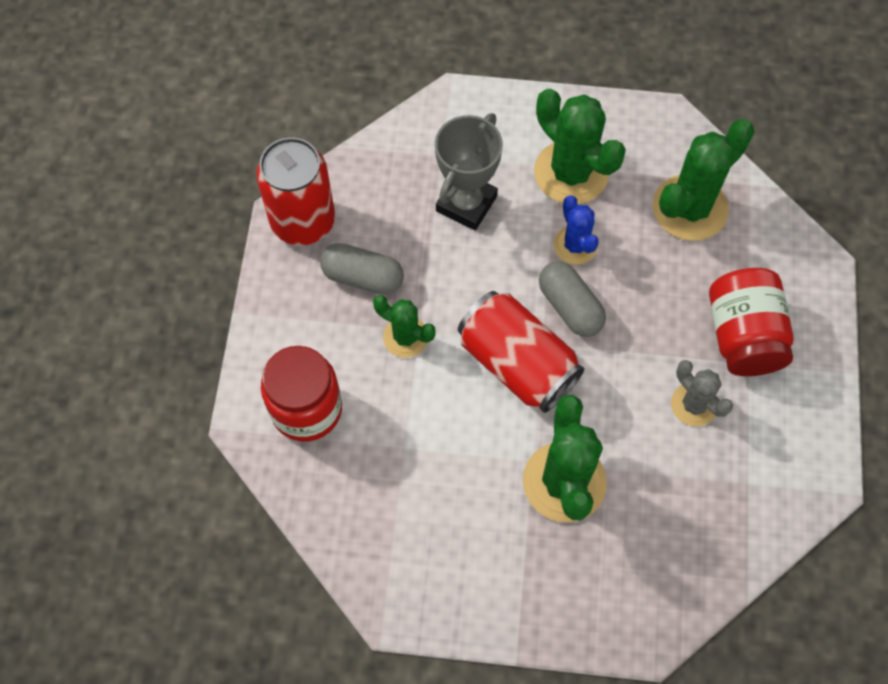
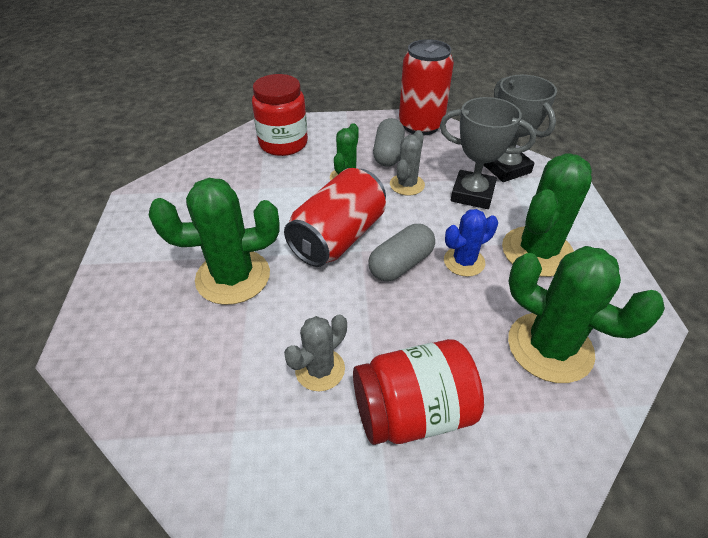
camera: 80 degrees right, 20 degrees down
none -> grey cactus [390,130,425,195]
none -> grey trophy [484,75,557,182]

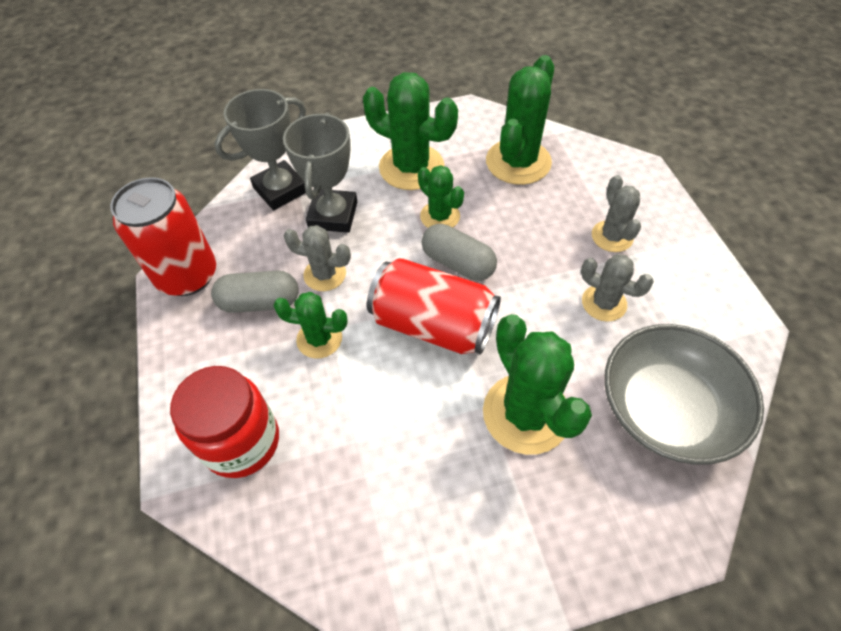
camera: 100 degrees left, 10 degrees up
red jar [353,339,484,445] -> grey cactus [592,175,641,252]
blue cactus [444,209,498,277] -> green cactus [418,165,464,228]
none -> grey bowl [604,324,764,465]

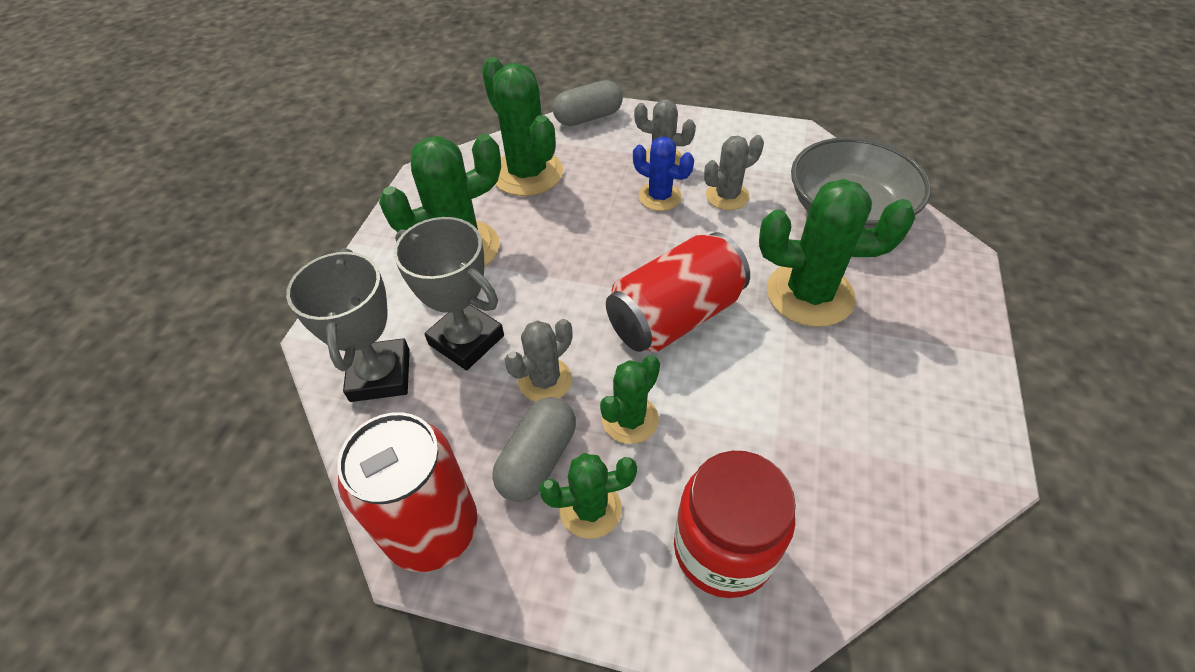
camera: 60 degrees left, 5 degrees down
green cactus [418,165,464,228] -> green cactus moved to [539,453,637,539]
grey capsule [422,224,497,281] -> grey capsule moved to [553,80,623,126]
none -> blue cactus [633,137,694,211]

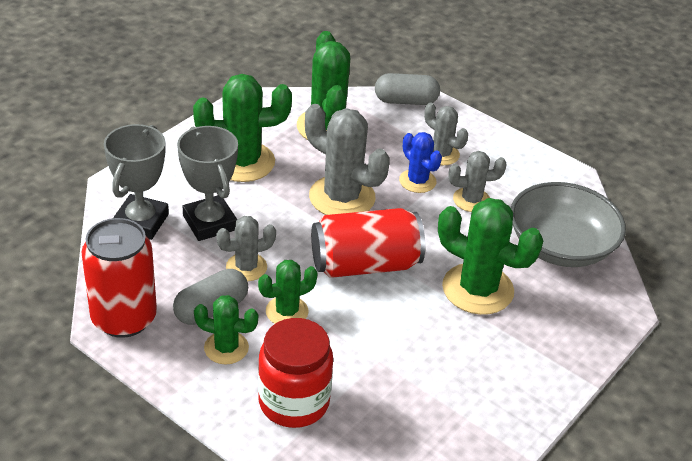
camera: 20 degrees right, 10 degrees down
none -> grey cactus [305,104,390,215]

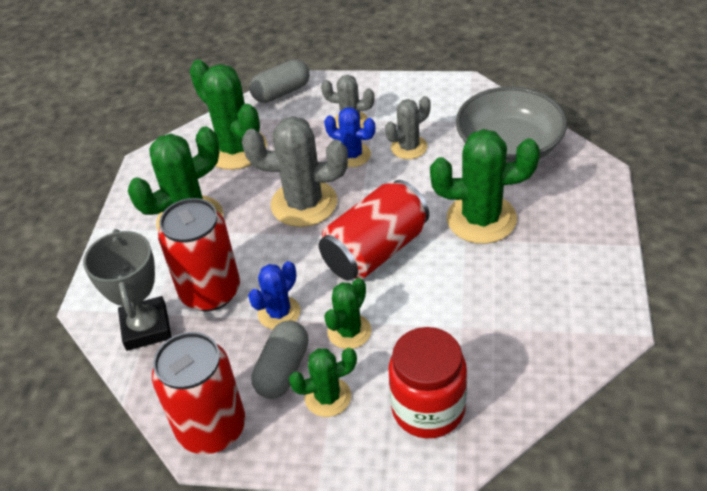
camera: 25 degrees left, 5 degrees up
grey trophy [177,126,238,241] -> red can [158,198,240,311]
grey cactus [216,216,276,281] -> blue cactus [248,261,300,329]

